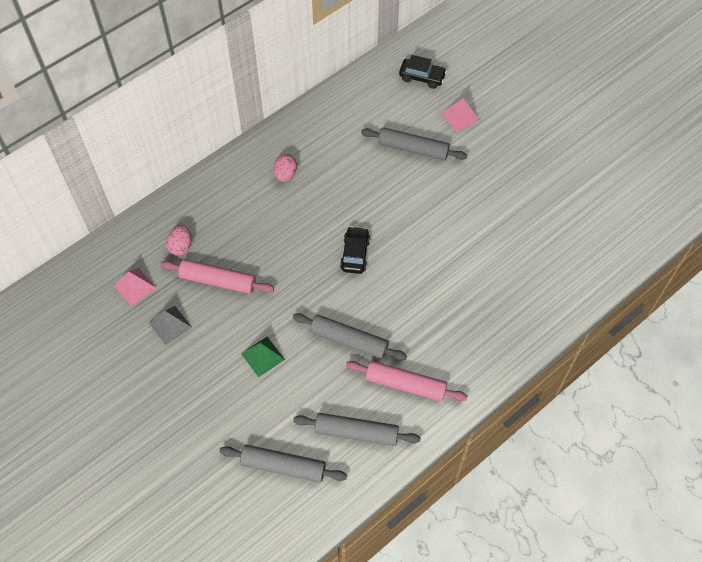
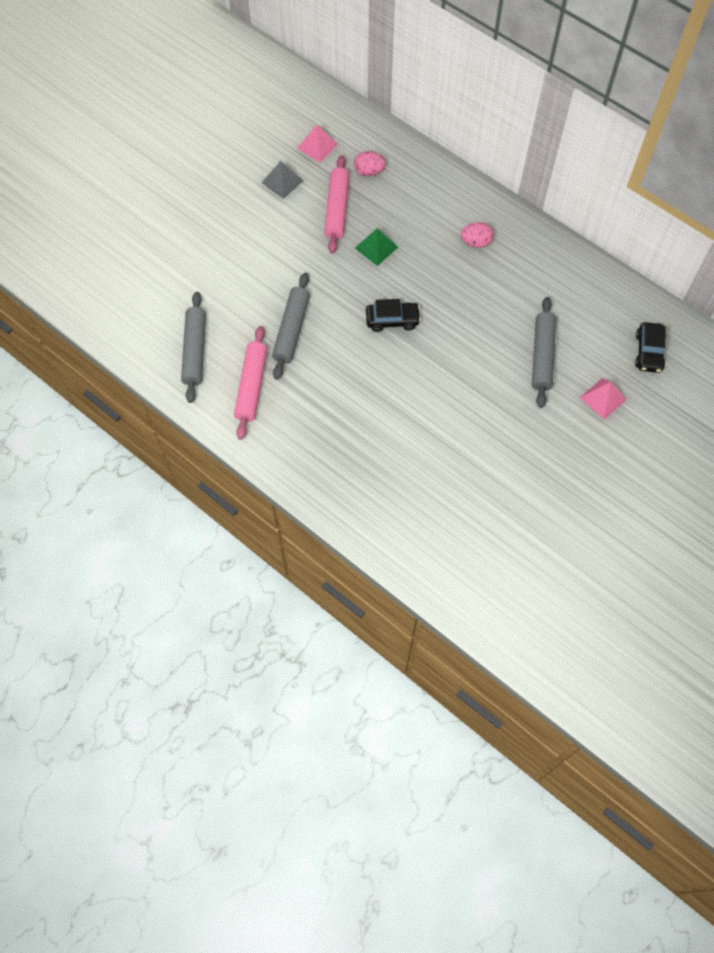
camera: 80 degrees right, 5 degrees up
grey rolling pin [219,445,347,483] -> none
green pyramid [241,337,285,377] -> green pyramid moved to [355,228,398,266]

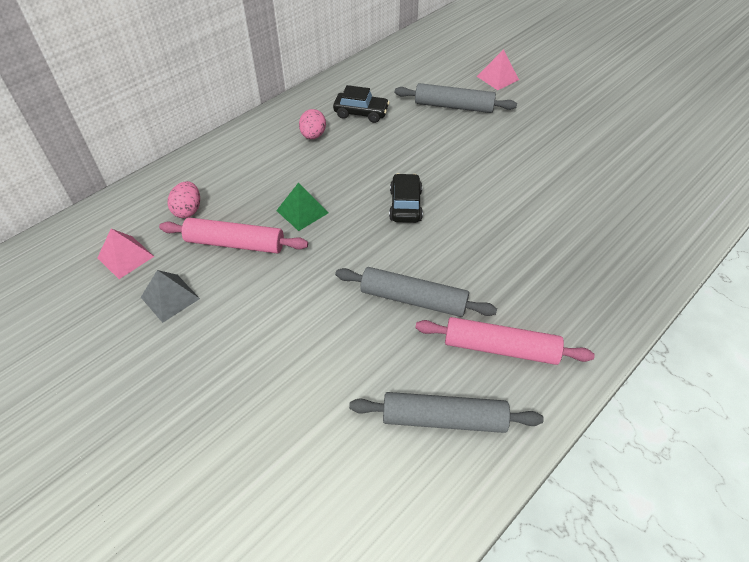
camera: 85 degrees left, 15 degrees down
black car [635,322,666,373] -> black car moved to [333,85,390,123]

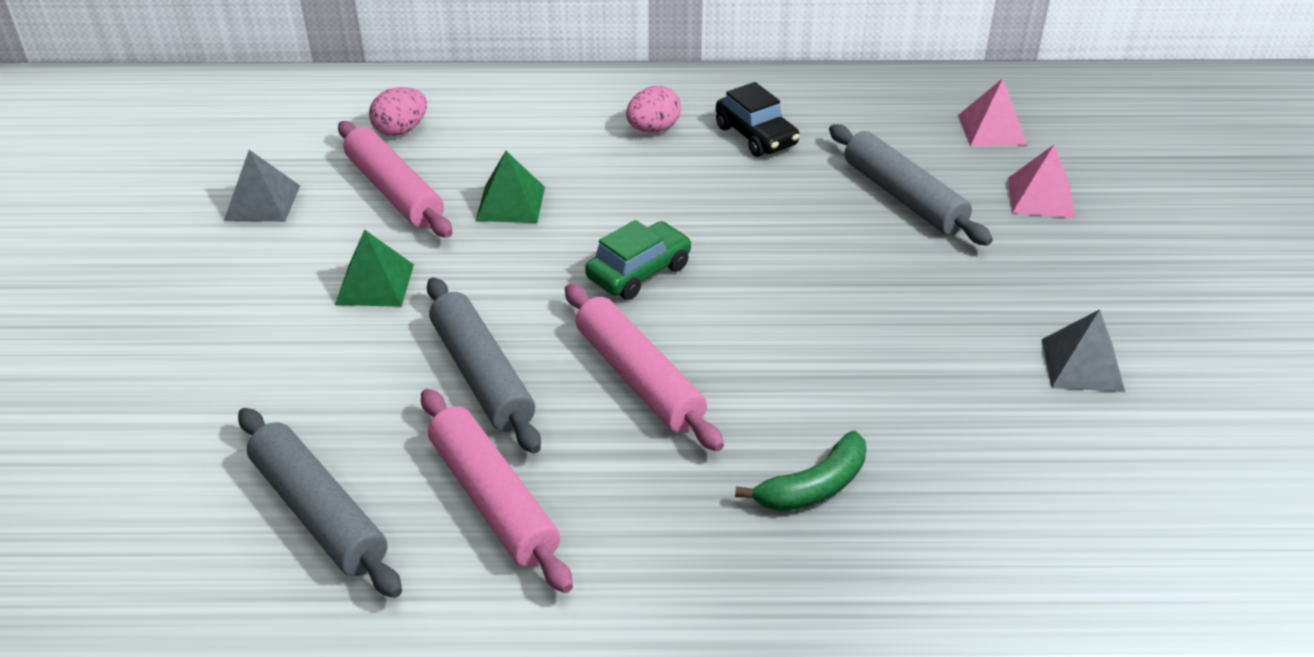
camera: 45 degrees right, 10 degrees down
pink pyramid [97,229,154,279] -> pink pyramid moved to [958,78,1027,146]
black car [389,173,423,223] -> green car [585,220,692,300]
none -> green pyramid [335,230,414,307]
none -> pink rolling pin [565,284,724,451]
none -> green banana [735,431,866,511]
none -> grey pyramid [1042,309,1125,392]

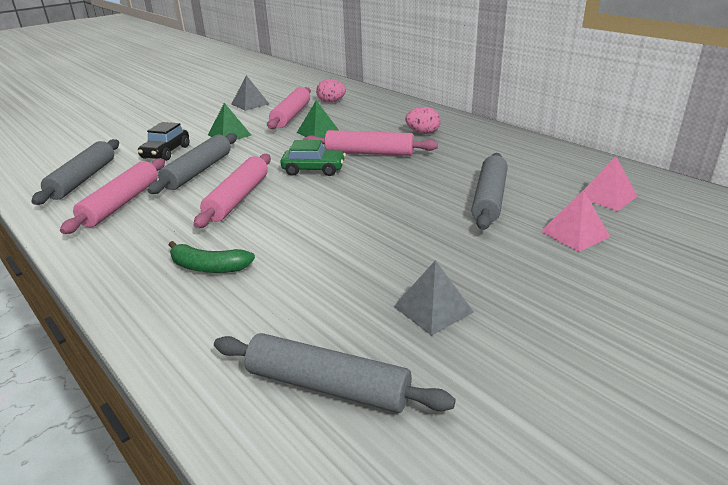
camera: 50 degrees right, 10 degrees down
black car [716,82,800,157] -> black car moved to [138,122,190,161]
none -> grey rolling pin [214,333,456,413]
none -> pink rolling pin [303,130,438,156]

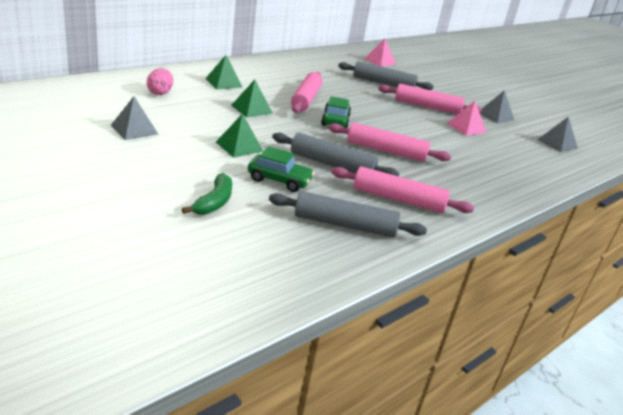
camera: 95 degrees left, 0 degrees up
black car [138,122,190,161] -> green car [248,146,314,192]
green banana [169,241,255,273] -> green banana moved to [182,173,232,215]
grey rolling pin [214,333,456,413] -> grey pyramid [537,116,578,152]
pink rolling pin [267,87,311,129] -> pink rolling pin moved to [378,84,482,115]
pink egg [405,107,441,134] -> none
pink pyramid [540,190,610,252] -> pink pyramid moved to [446,101,487,136]
none -> green pyramid [205,55,243,89]

